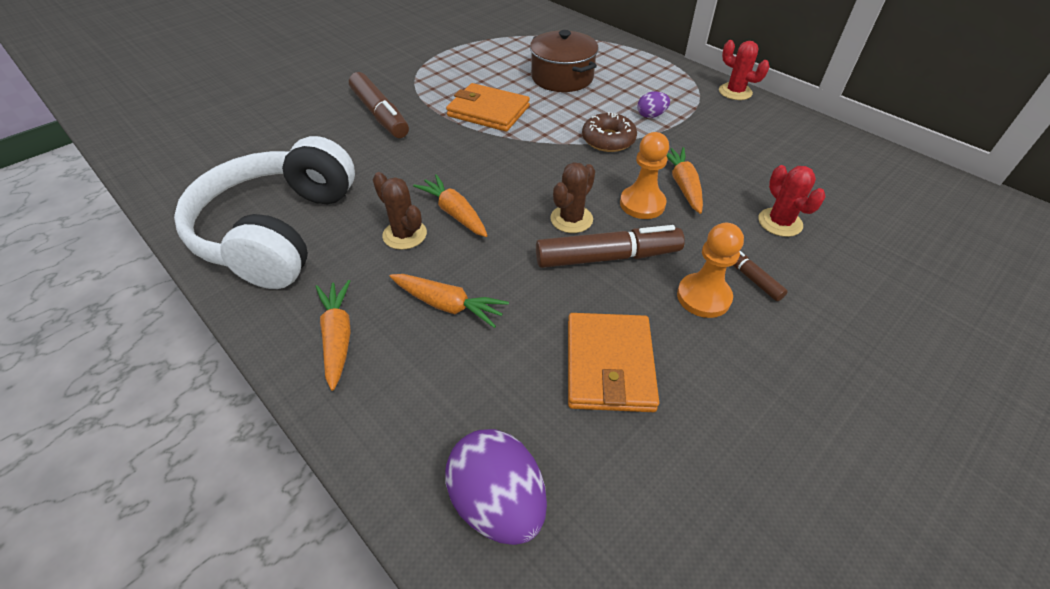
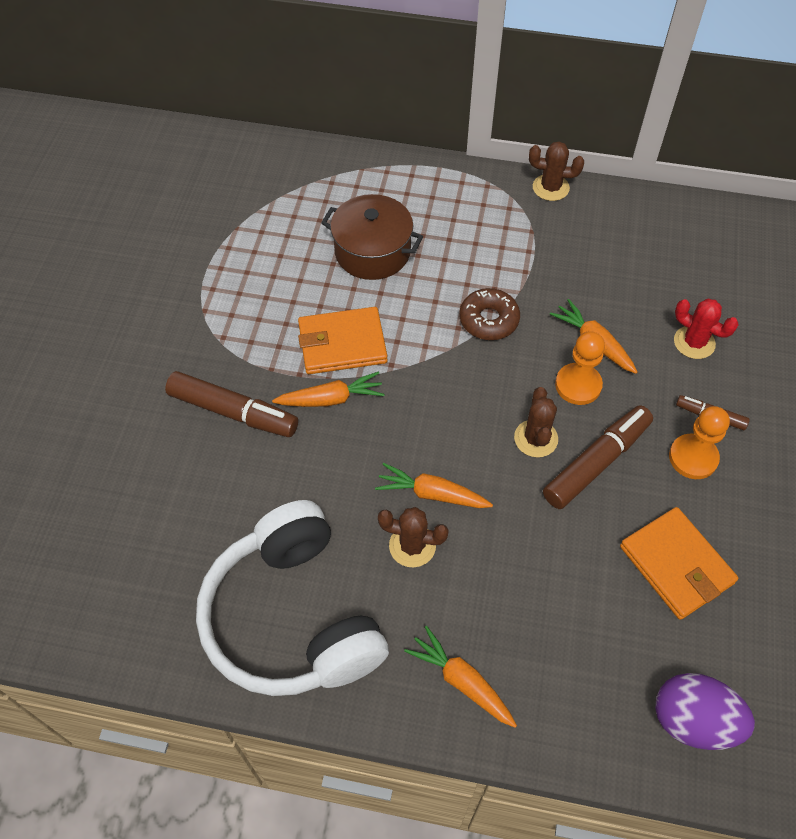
camera: 35 degrees left, 10 degrees up
orange carrot [390,274,509,328] -> orange carrot moved to [272,371,384,407]
purple egg [638,91,670,118] -> none
red cactus [719,40,770,100] -> brown cactus [529,141,584,201]

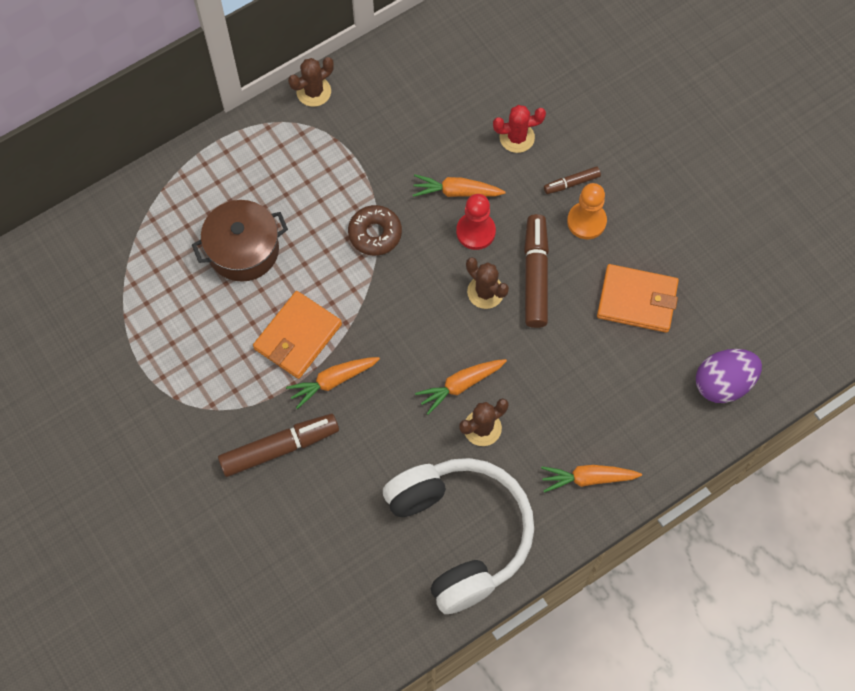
camera: 45 degrees left, 10 degrees up
white headphones [196,500,389,696] -> white headphones turned 135 degrees counterclockwise [383,458,534,614]
orange carrot [272,371,384,407] -> orange carrot turned 150 degrees counterclockwise [286,357,380,409]
orange pawn [555,331,605,405] -> red pawn [456,194,496,250]

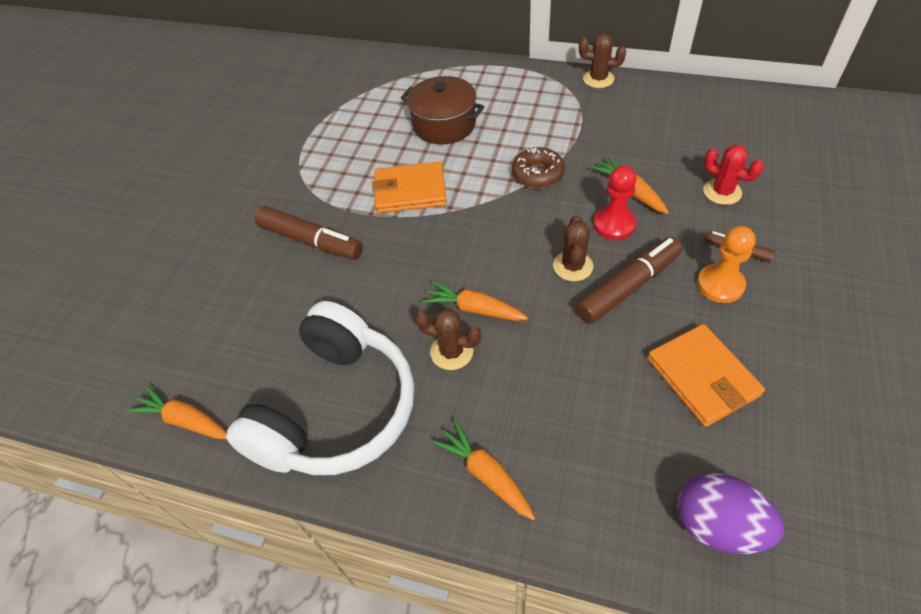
camera: 55 degrees right, 15 degrees down
orange carrot [286,357,380,409] -> orange carrot moved to [127,385,227,439]

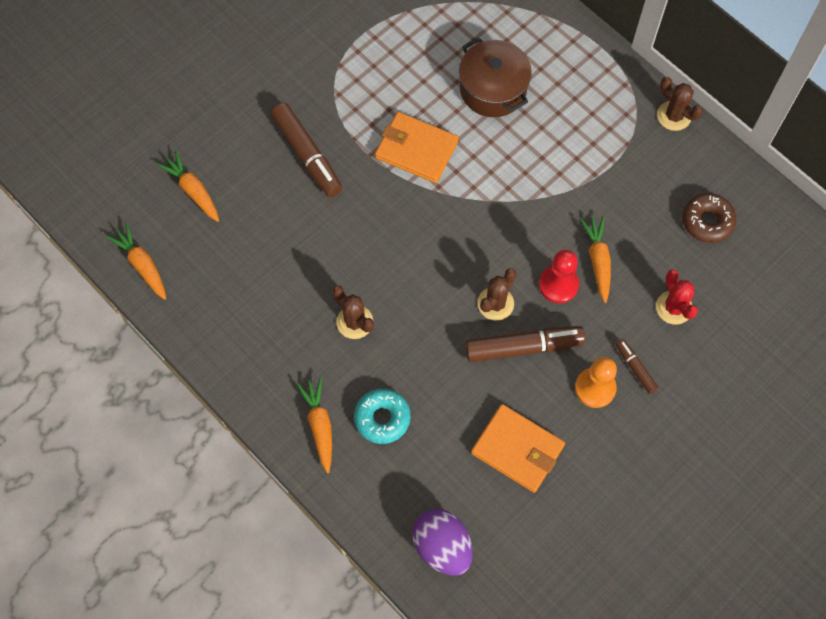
camera: 25 degrees right, 15 degrees up
white headphones [226,301,414,475] -> none
orange carrot [422,281,528,321] -> orange carrot moved to [157,151,219,222]
brown donut [512,147,565,188] -> brown donut moved to [683,193,737,243]
orange wallet [647,324,765,427] -> orange wallet turned 60 degrees counterclockwise [471,404,565,493]
none -> turquoise donut [354,389,411,444]

